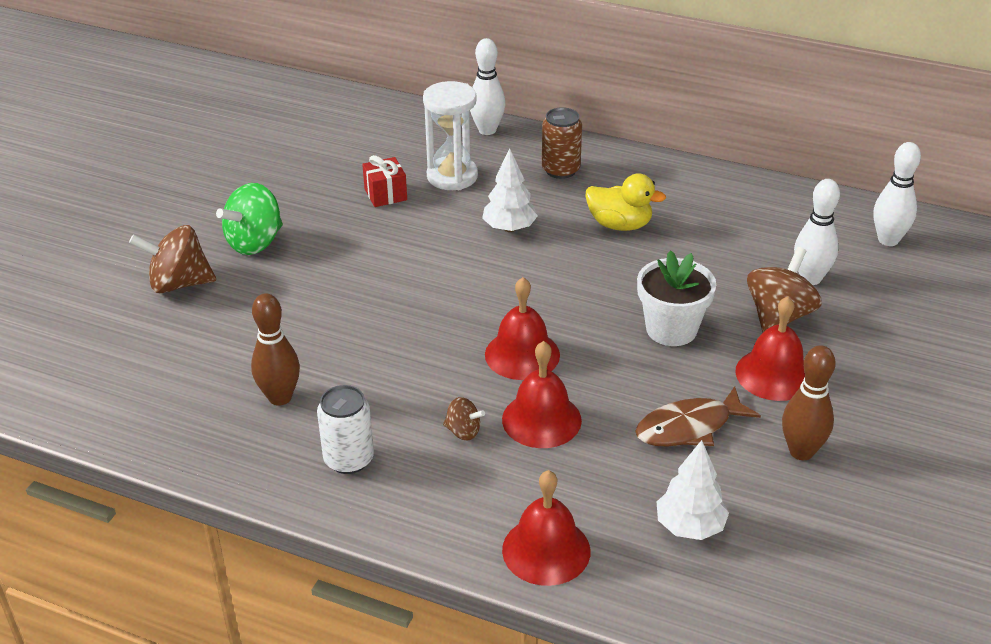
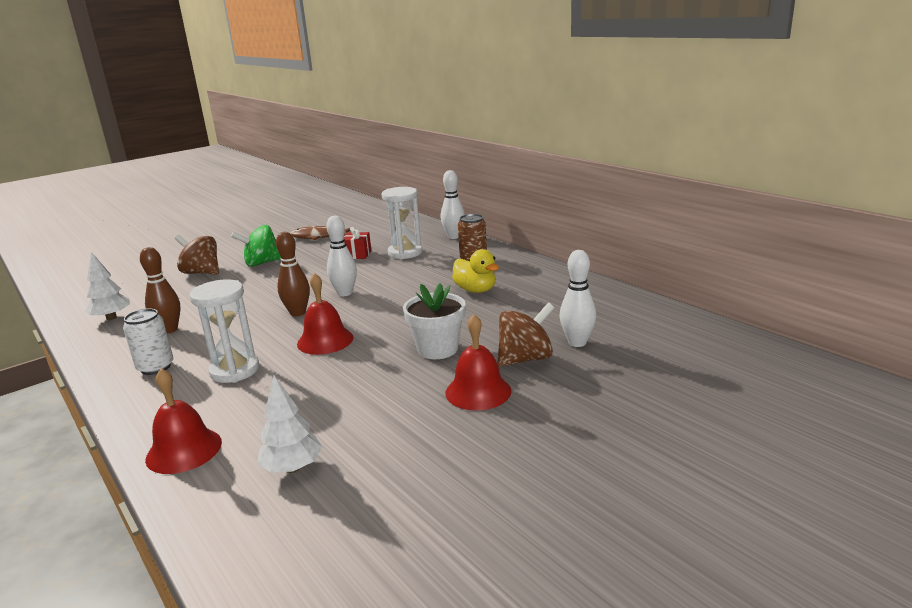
camera: 30 degrees right, 15 degrees down
brown spinning top [443,397,485,440] -> white hourglass [190,280,259,383]
white tree [482,148,538,232] -> white tree moved to [85,252,130,320]
red bell [502,341,582,448] -> none
brown fish [635,386,761,446] -> brown fish moved to [290,226,350,240]
brown bowling pin [782,345,836,460] -> brown bowling pin moved to [276,232,310,317]
white bowling pin [874,142,921,246] -> white bowling pin moved to [326,216,357,296]

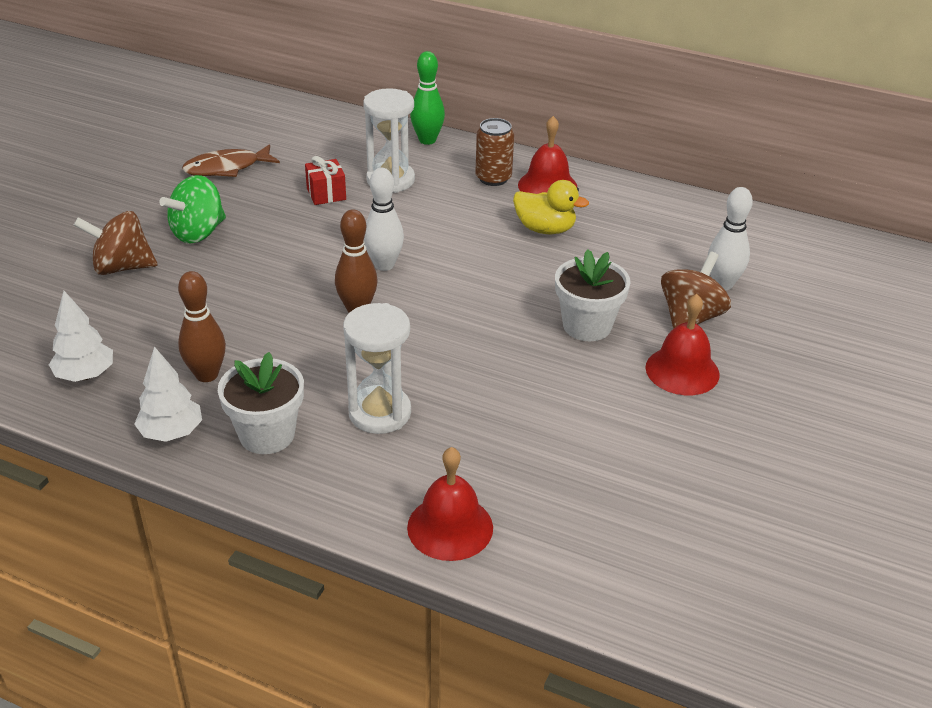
camera: 30 degrees left, 15 degrees up
white can [123,308,174,375] -> white flower pot [218,352,304,454]
white tree [257,376,322,473] -> white tree moved to [134,346,202,442]
red bell [297,273,354,355] -> red bell moved to [518,116,577,194]
white bowling pin [441,170,465,239] -> green bowling pin [410,51,445,145]

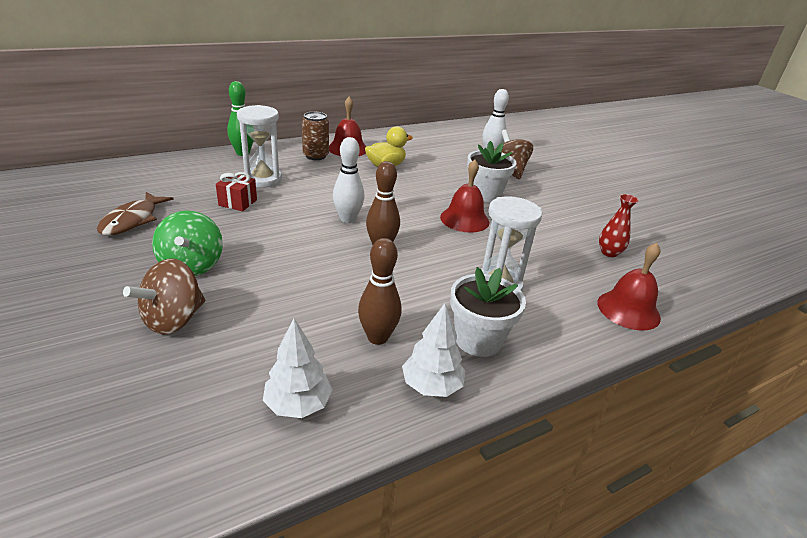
camera: 55 degrees left, 5 degrees down
red bell [646,294,720,395] -> red bell moved to [440,160,489,233]
none -> red vase [599,194,639,257]

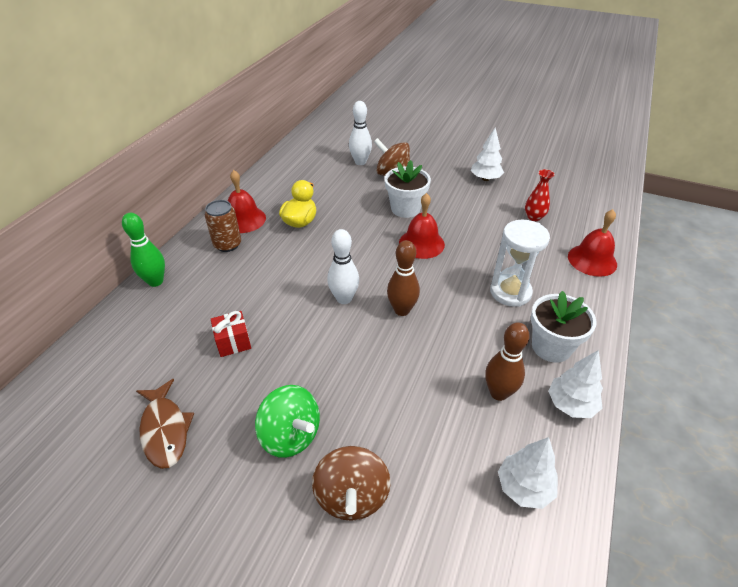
camera: 35 degrees left, 10 degrees up
white hourglass [237,105,282,188] -> none
none -> white tree [471,127,504,181]

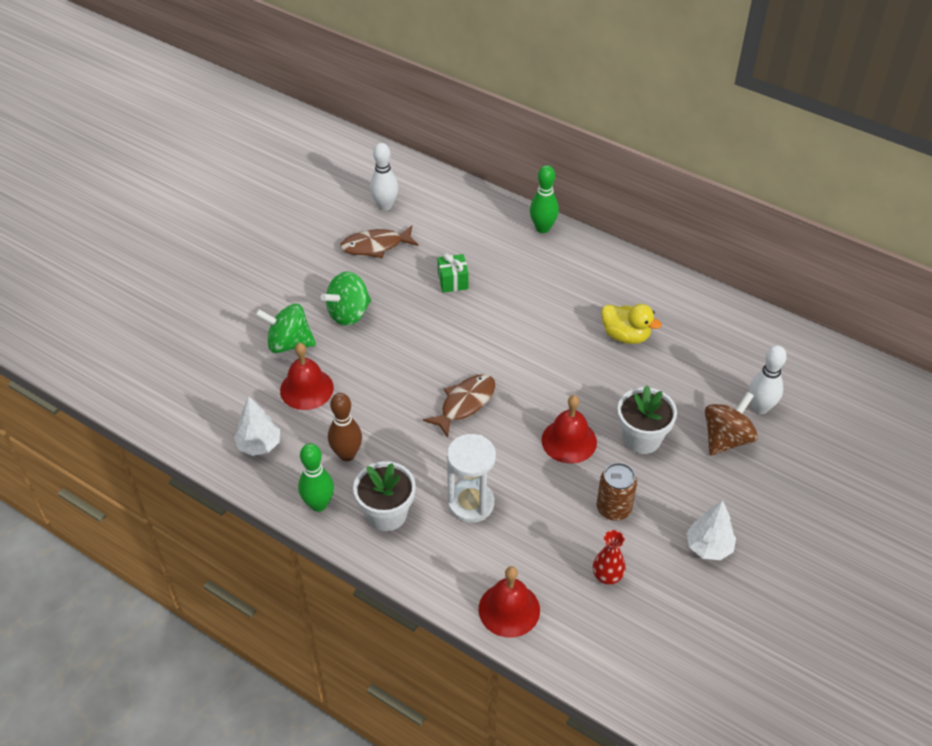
camera: 100 degrees right, 5 degrees up
brown can [205,200,241,252] -> brown can moved to [597,463,637,521]
red gift [211,311,251,357] -> green gift [438,253,469,293]
red bell [228,170,266,233] -> red bell moved to [280,343,334,410]
brown spinning top [312,446,391,521] -> green spinning top [255,304,316,353]
white bowling pin [327,229,359,304] -> white bowling pin moved to [370,143,398,211]
brown bowling pin [387,240,420,316] -> brown fish [423,374,495,438]
white tree [548,350,603,418] -> green bowling pin [298,443,334,512]

